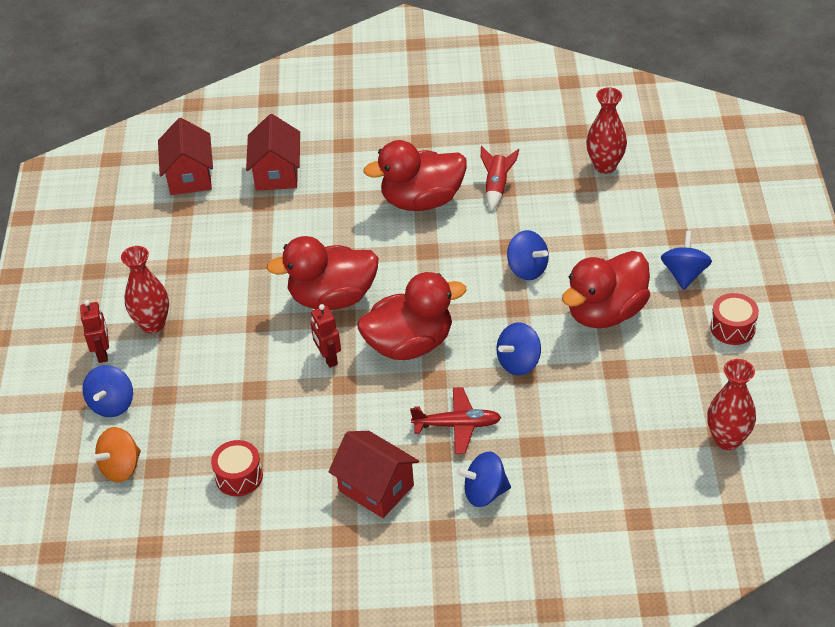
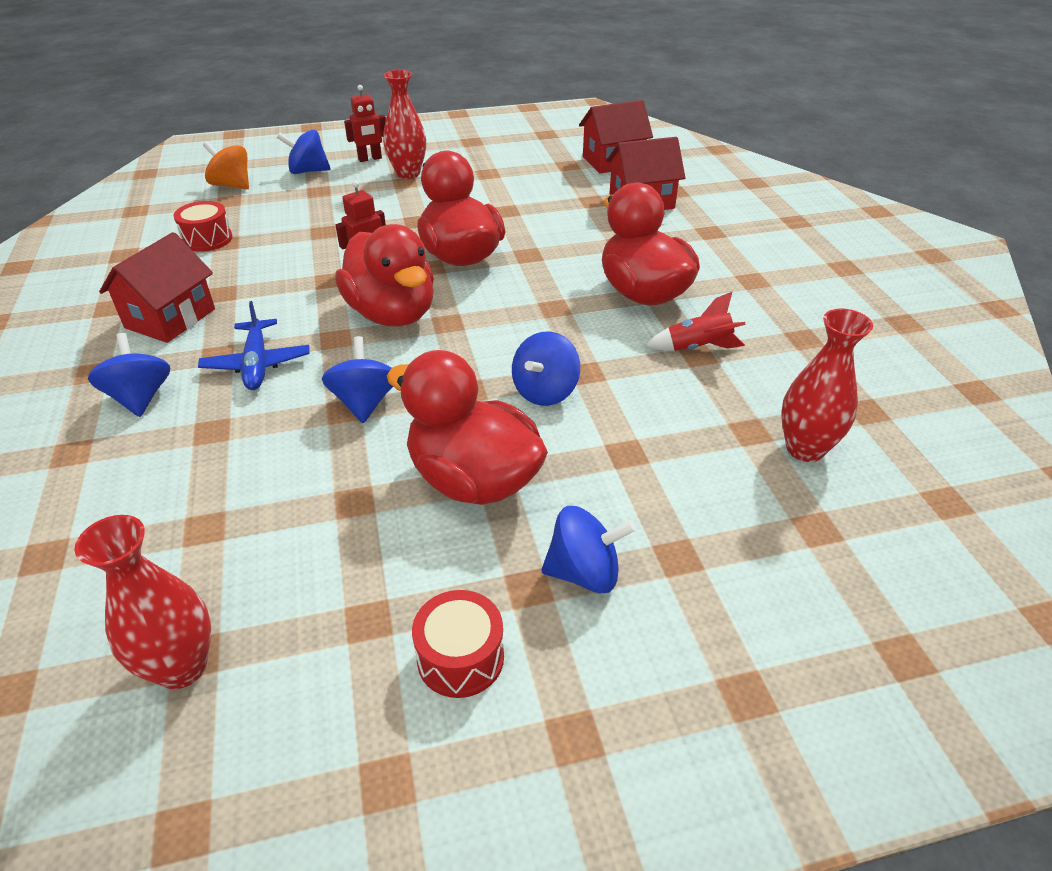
camera: 75 degrees right, 5 degrees down
red plane [410,387,502,454] -> blue plane [198,301,310,390]
blue spinning top [496,323,541,375] -> blue spinning top turned 45 degrees clockwise [322,336,393,423]

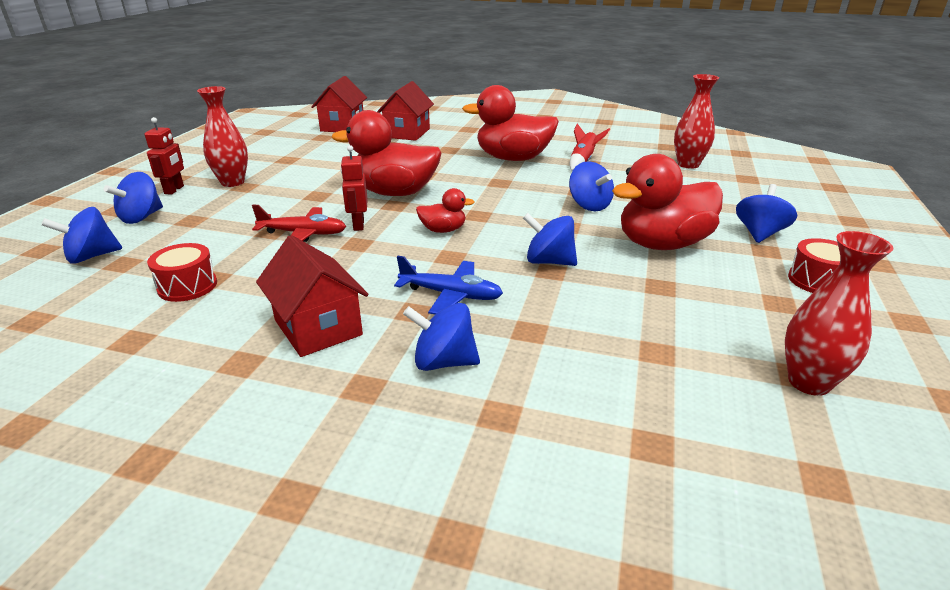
camera: 60 degrees left, 10 degrees down
orange spinning top [203,141,249,189] -> blue spinning top [41,207,122,264]
red duck [335,224,434,326] -> red duck [416,188,474,233], size x0.48
none -> red plane [252,205,346,242]

